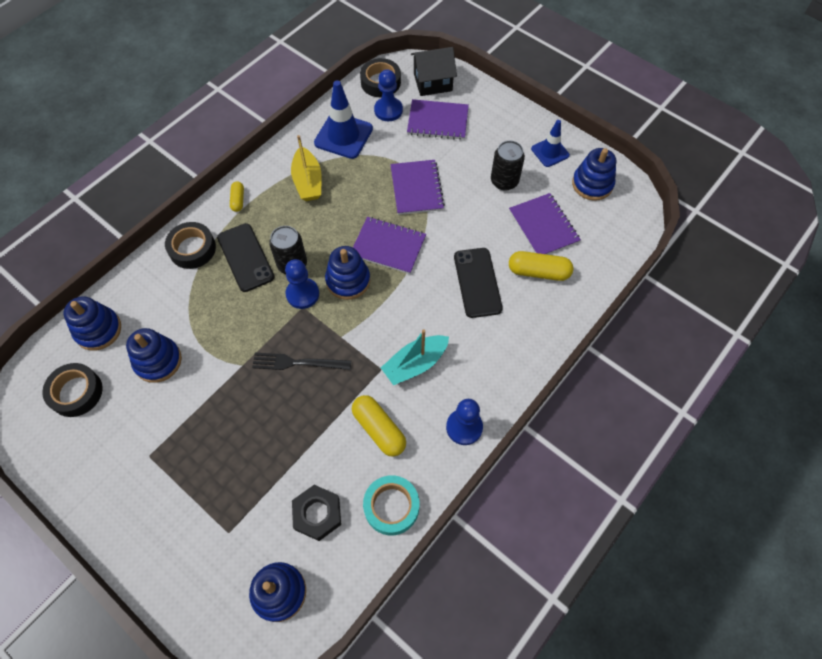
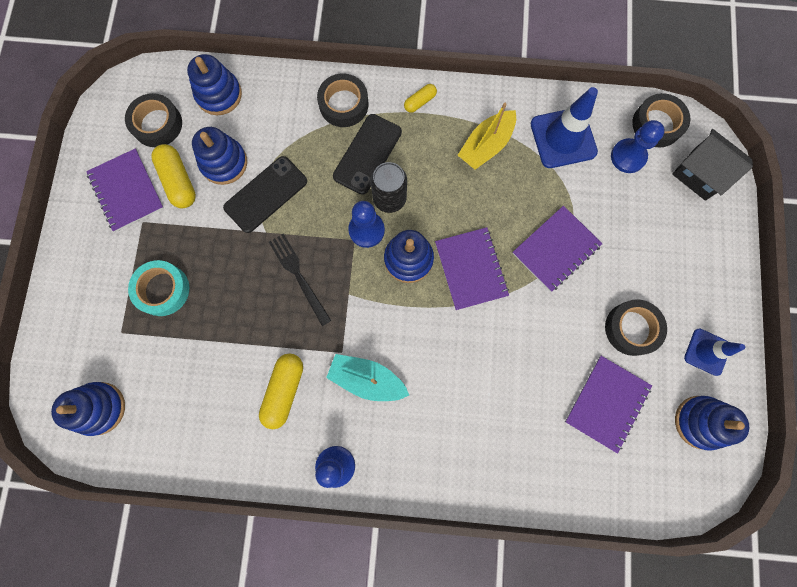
camera: 55 degrees right, 15 degrees up
black nut [292,485,341,541] -> none
turquoise tape [363,475,419,535] -> turquoise tape moved to [128,260,189,316]
purple notebook [407,99,469,140] -> purple notebook moved to [86,149,164,232]
black phone [454,248,503,318] -> black phone moved to [223,156,307,233]
black can [491,141,525,191] -> black tape [605,299,667,356]
yellow capsule [509,251,573,281] -> yellow capsule moved to [151,144,196,208]

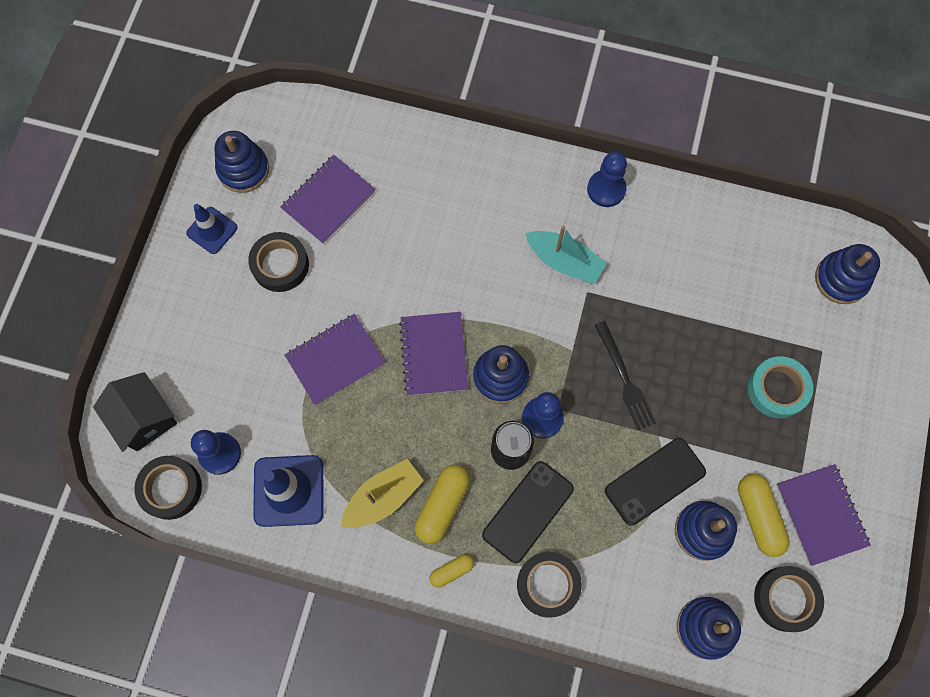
camera: 170 degrees left, 5 degrees down
yellow capsule [259,354,303,429] -> yellow capsule moved to [415,465,470,544]

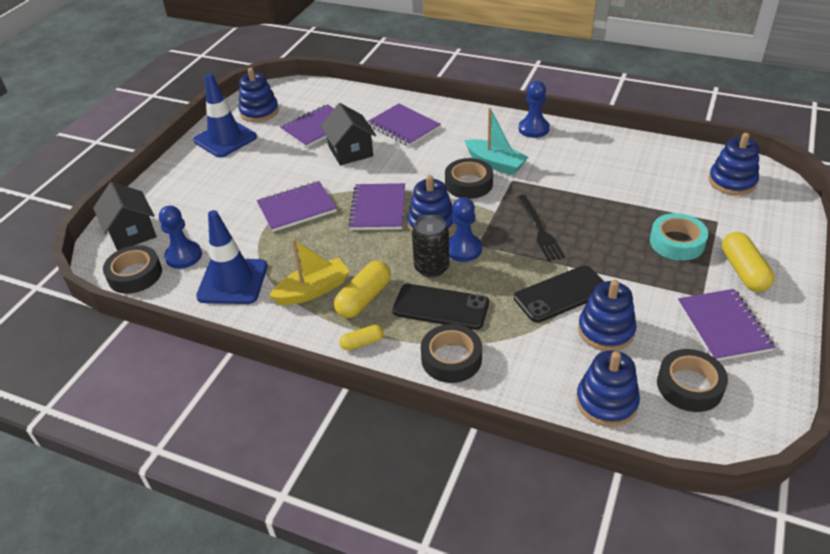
camera: 10 degrees right, 30 degrees down
blue traffic cone [186,204,238,254] -> blue traffic cone [193,73,257,157], size x1.62
black tape [248,232,309,292] -> black tape moved to [445,158,493,199]
black phone [482,461,574,563] -> black phone turned 60 degrees clockwise [393,284,489,330]
yellow capsule [738,474,790,557] -> yellow capsule moved to [722,232,774,292]
none -> black house [321,103,376,165]
none -> purple notebook [367,104,441,147]

